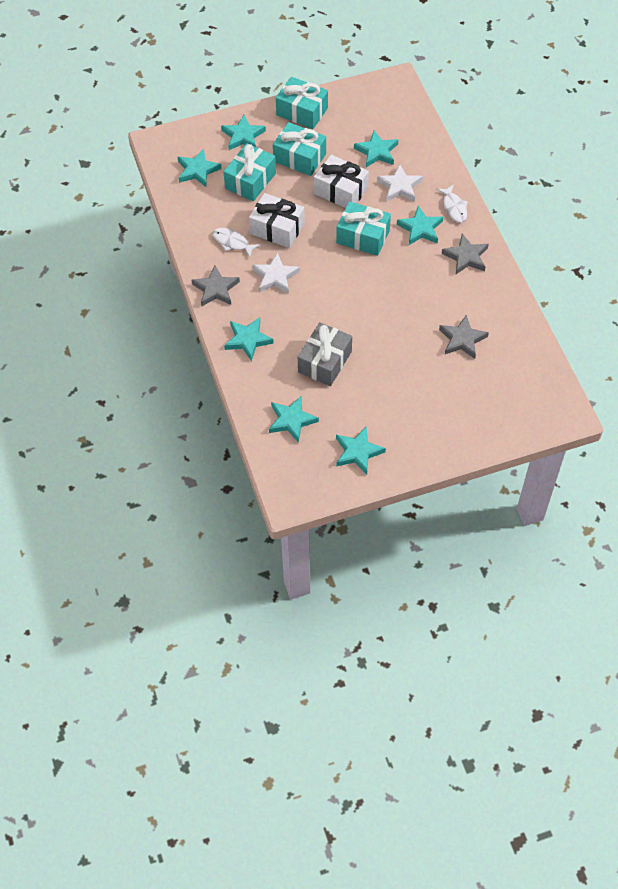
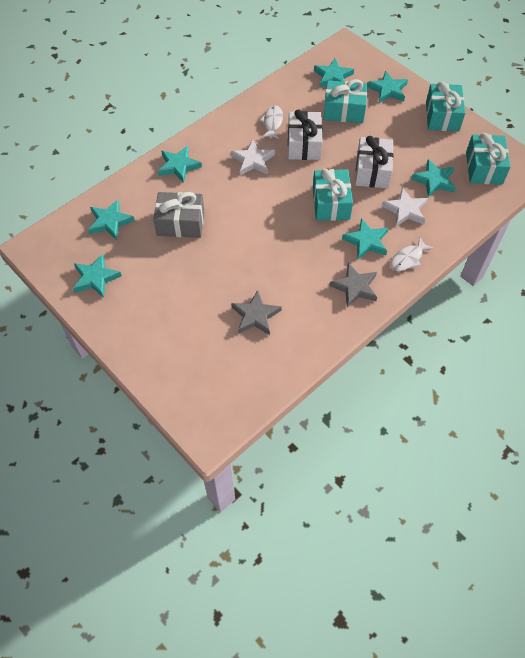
camera: 65 degrees right, 0 degrees up
grey star [191,266,240,306] -> none
turquoise gift [273,122,326,176] -> turquoise gift moved to [466,133,510,184]

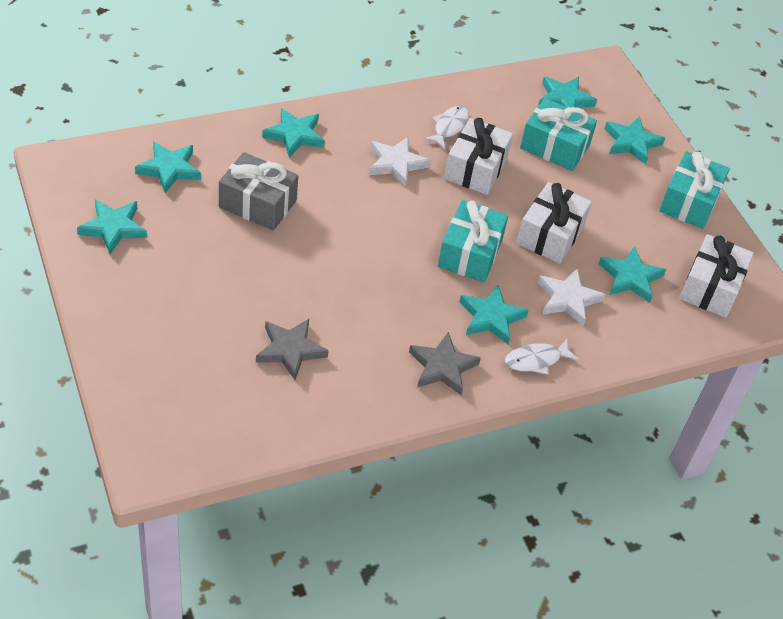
camera: 15 degrees right, 10 degrees down
turquoise gift [466,133,510,184] -> white gift [679,234,754,318]

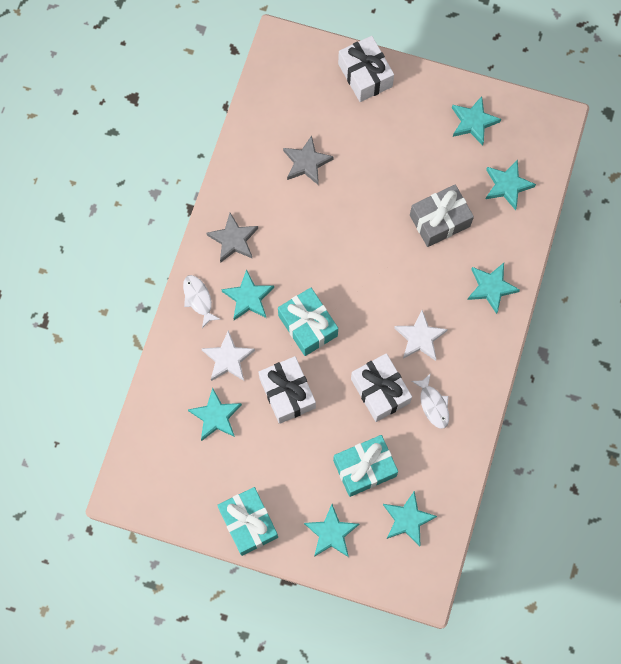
camera: 135 degrees right, 25 degrees up
white fish [505,339,579,375] -> white fish turned 45 degrees counterclockwise [183,275,221,328]
white gift [679,234,754,318] -> white gift moved to [338,36,394,102]

